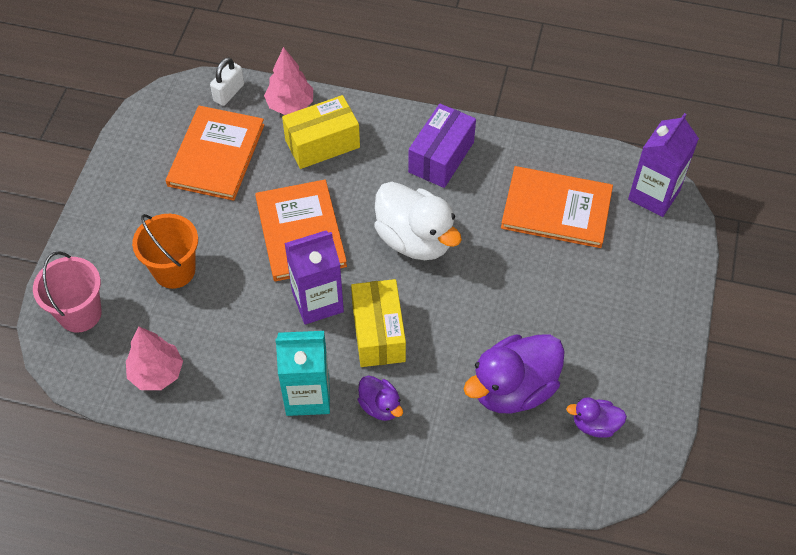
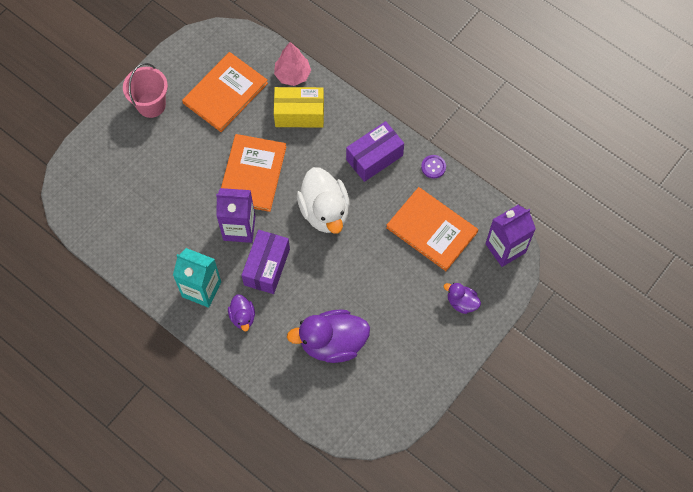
camera: 25 degrees right, 10 degrees up
pink bucket [33,251,102,333] -> pink bucket moved to [123,63,168,118]
pink tree [126,326,183,390] -> none
orange bucket [132,214,198,289] -> none
white padlock [210,57,244,106] -> none
yellow box [351,279,406,367] -> purple box [242,230,290,294]
purple duck [566,397,627,438] -> purple duck moved to [444,283,481,314]
none -> purple button [421,155,446,179]

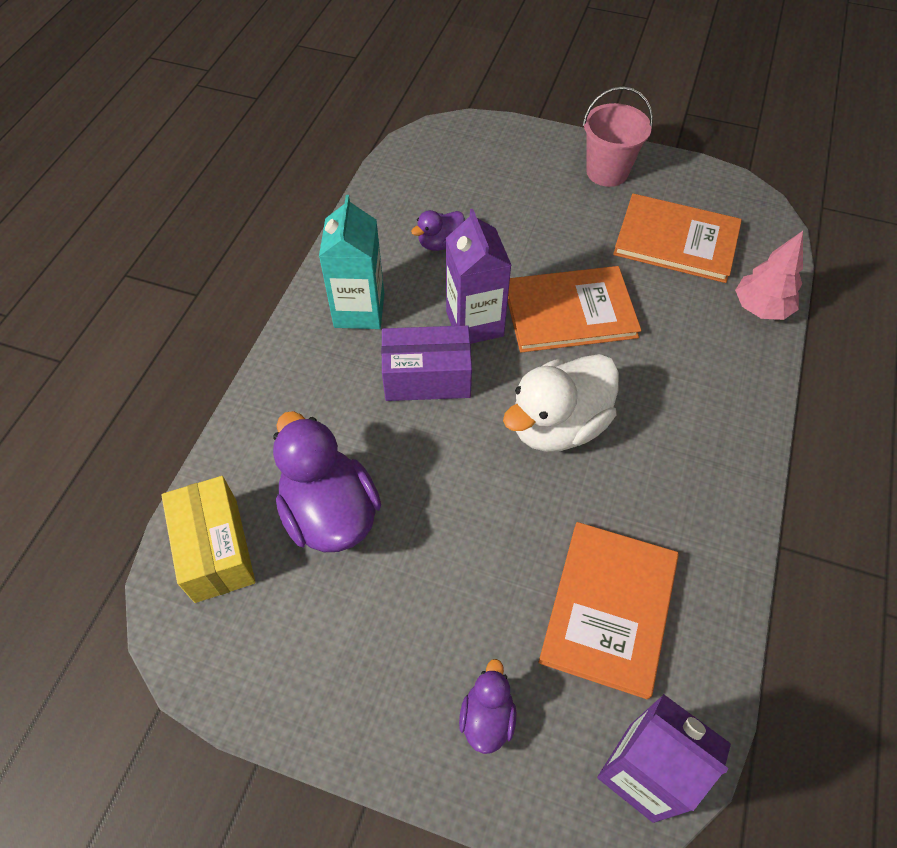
camera: 70 degrees right, 10 degrees down
purple duck [228,294,255,331] -> purple duck moved to [411,210,465,251]
yellow box [274,87,324,128] -> yellow box moved to [161,476,255,603]
purple box [346,121,404,182] -> none
purple button [421,155,446,179] -> none

